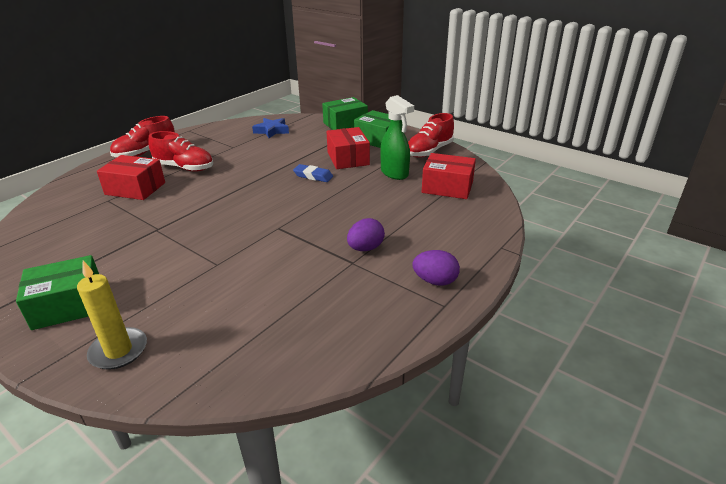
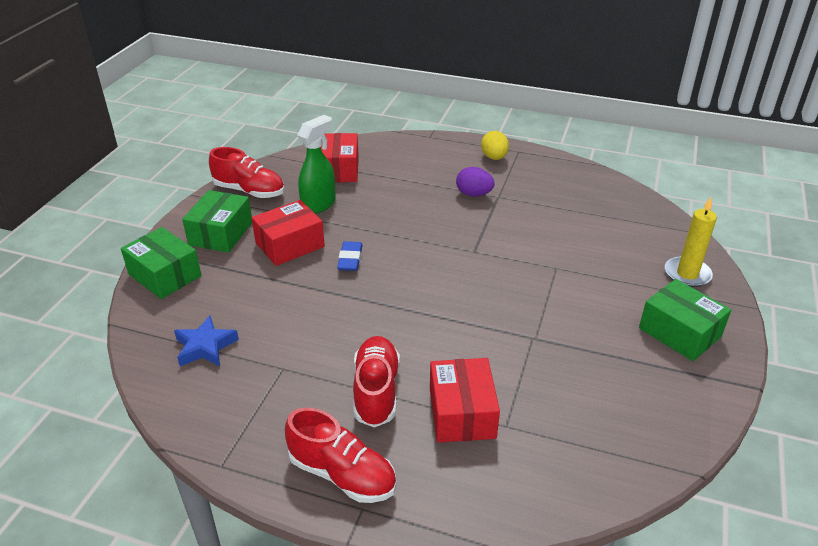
camera: 110 degrees left, 5 degrees up
purple egg [413,250,460,286] -> yellow egg [481,131,509,160]

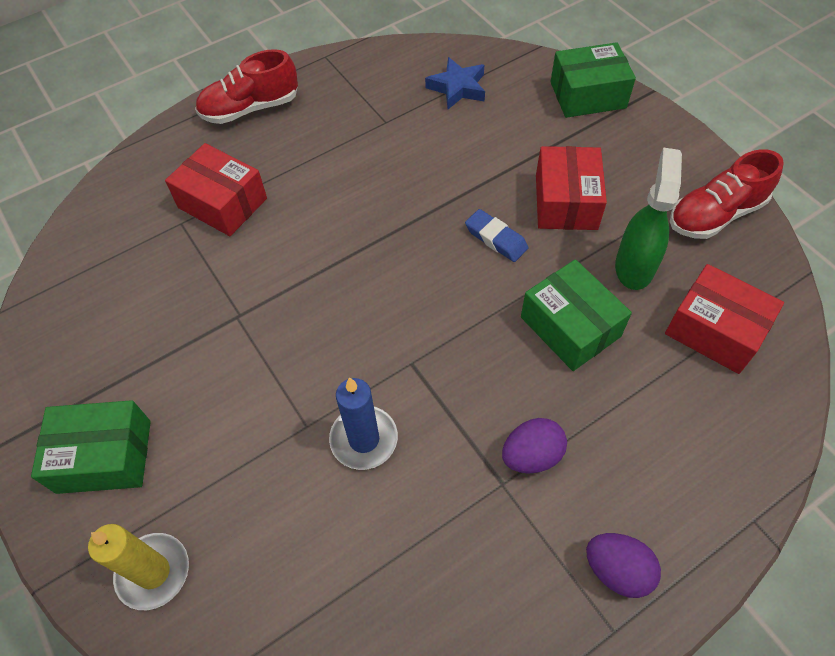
camera: 130 degrees right, 20 degrees up
green box [182,190,252,253] -> green box moved to [521,259,632,371]
green spray bottle [297,115,336,214] -> green spray bottle turned 150 degrees counterclockwise [615,147,682,290]
red shoe [353,336,400,428] -> none
yellow egg [481,131,509,160] -> purple egg [586,533,661,598]
none -> blue candle [329,377,398,470]

